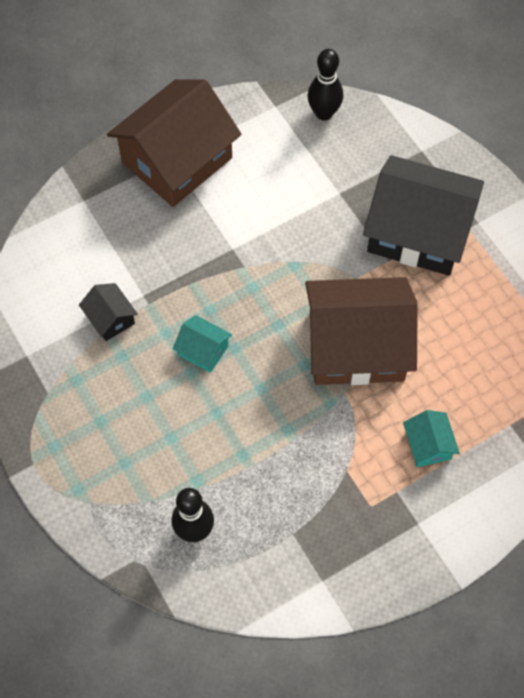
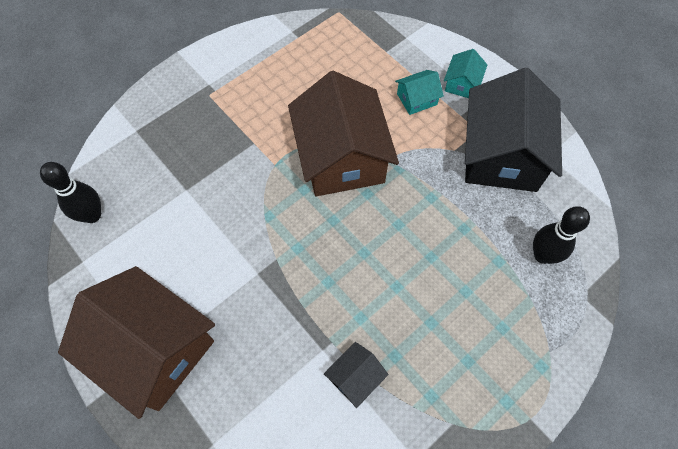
camera: 100 degrees left, 0 degrees up
turquoise house [173,315,232,373] -> turquoise house moved to [444,49,487,98]
black house [363,155,484,276] -> black house moved to [465,67,562,192]

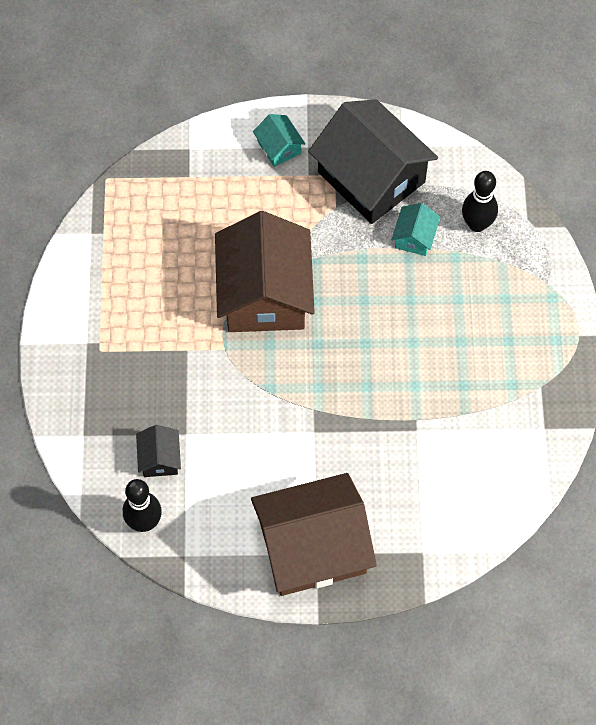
camera: 50 degrees left, 0 degrees up
brown house [288,71,399,196] -> brown house turned 60 degrees clockwise [215,211,315,332]
black house [324,342,388,408] -> black house moved to [136,425,181,477]
turquoise house [395,70,444,115] -> turquoise house moved to [392,203,440,256]

